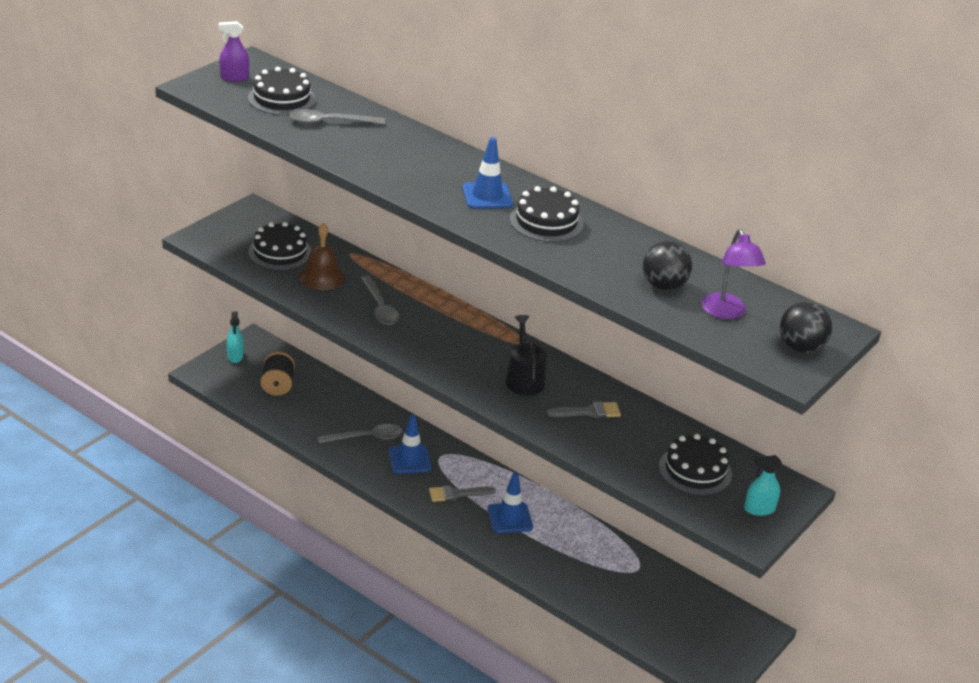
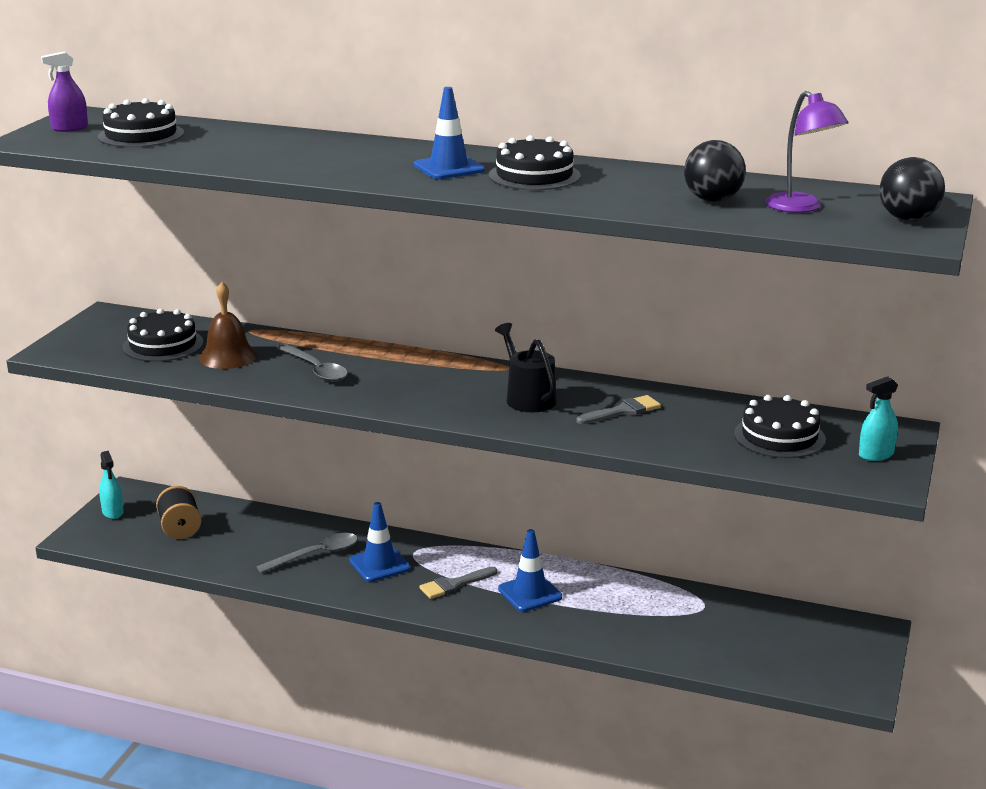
camera: 15 degrees left, 10 degrees down
grey spoon [289,109,385,125] -> none

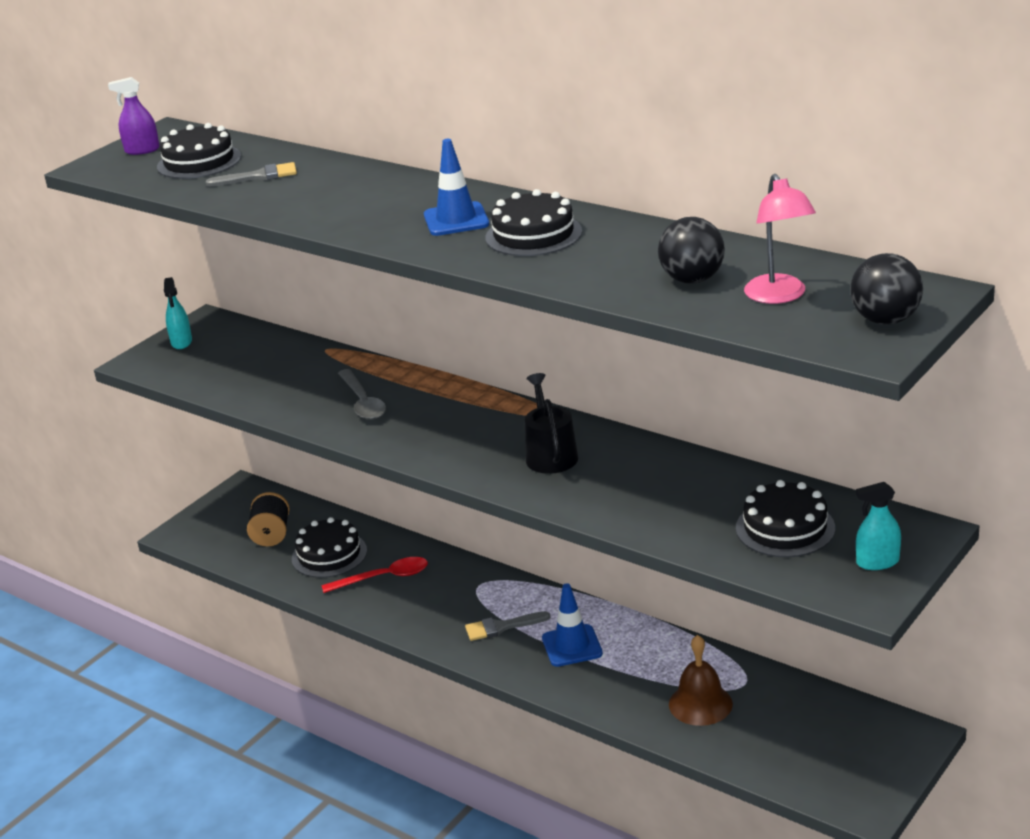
camera: 20 degrees right, 5 degrees up
turquoise spray bottle [99,451,124,519] -> turquoise spray bottle moved to [164,277,192,349]
black cake [122,309,203,362] -> black cake moved to [292,517,367,578]
brown bell [199,282,257,369] -> brown bell moved to [669,635,733,726]
grey spoon [256,533,358,573] -> red spoon [322,557,428,593]
blue traffic cone [349,502,410,582] -> none
grey brush [576,395,661,424] -> grey brush moved to [206,162,297,187]
purple lamp [765,91,848,213] -> pink lamp [744,174,816,304]

